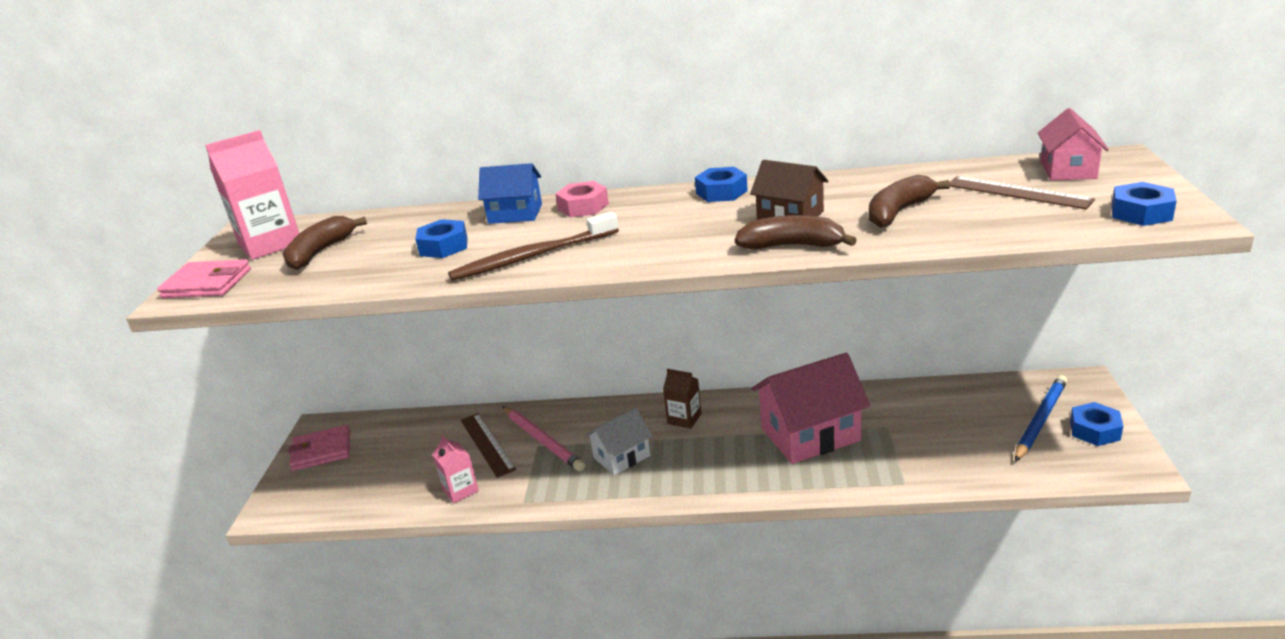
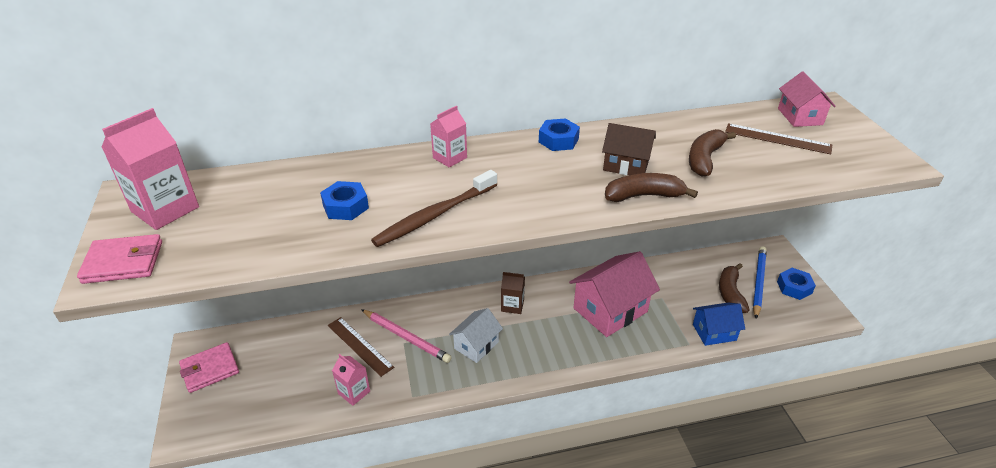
camera: 20 degrees left, 10 degrees up
brown banana [283,216,367,270] -> brown banana moved to [719,263,750,313]
blue house [478,163,542,224] -> blue house moved to [693,303,745,346]
pink nut [555,181,609,217] -> pink carton [430,106,467,168]
blue nut [1111,182,1177,226] -> none

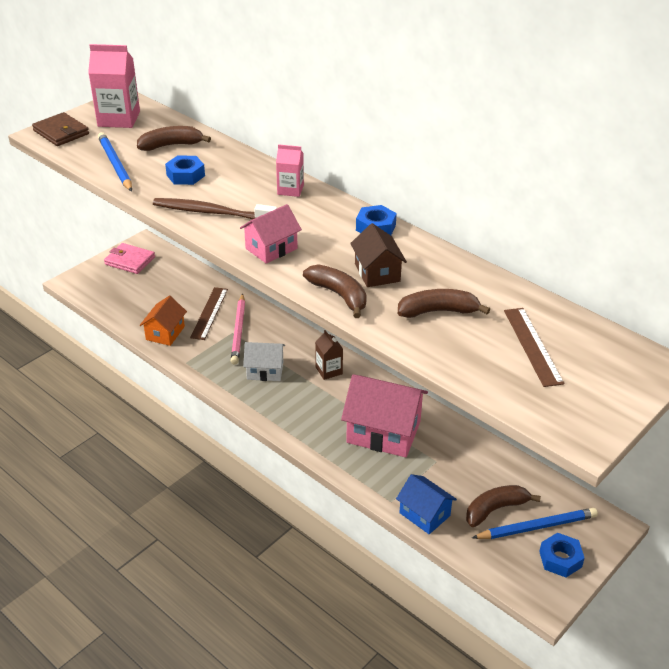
camera: 55 degrees right, 0 degrees up
pink wallet [77,234,162,284] -> brown wallet [32,112,89,146]
pink carton [332,354,370,406] -> orange house [140,296,187,346]
pink house [778,72,835,127] -> pink house moved to [240,204,302,264]
none -> blue pencil [98,132,132,192]
none -> brown banana [137,126,211,151]

